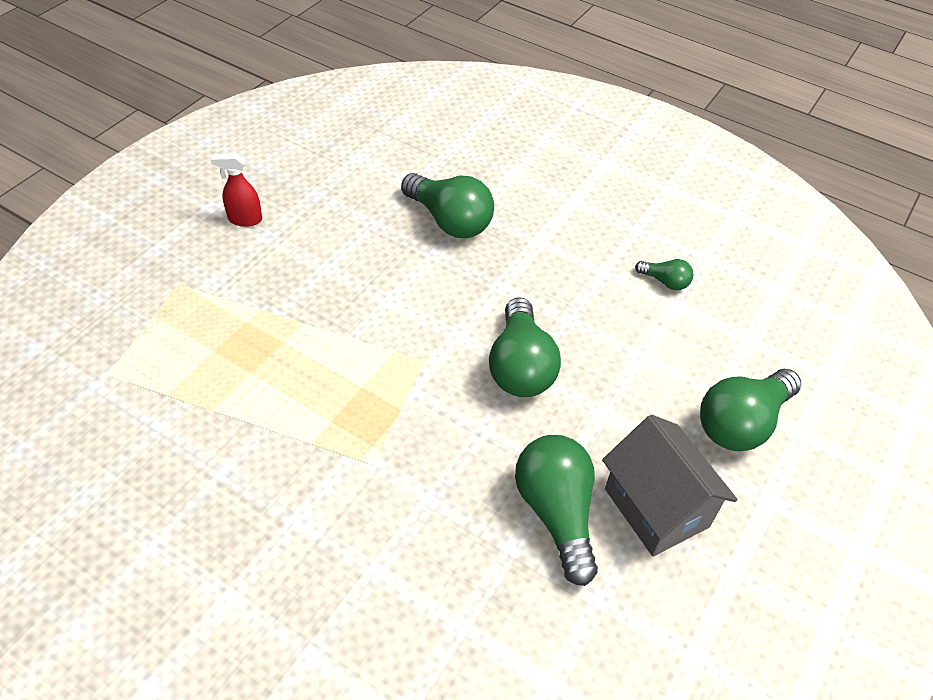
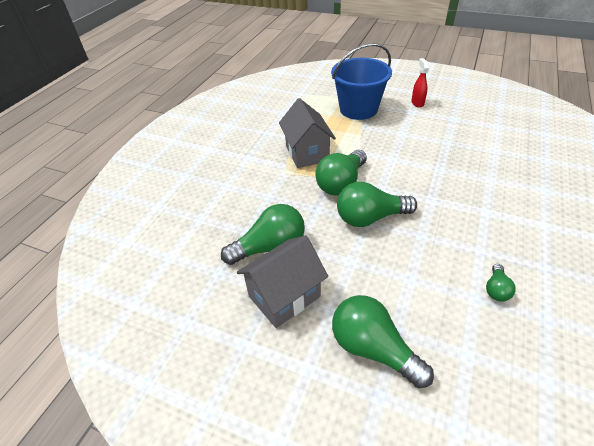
camera: 85 degrees right, 5 degrees down
green light bulb [401,173,494,238] -> green light bulb moved to [315,150,367,195]
none -> grey house [279,98,336,168]
none -> blue bucket [331,43,392,120]

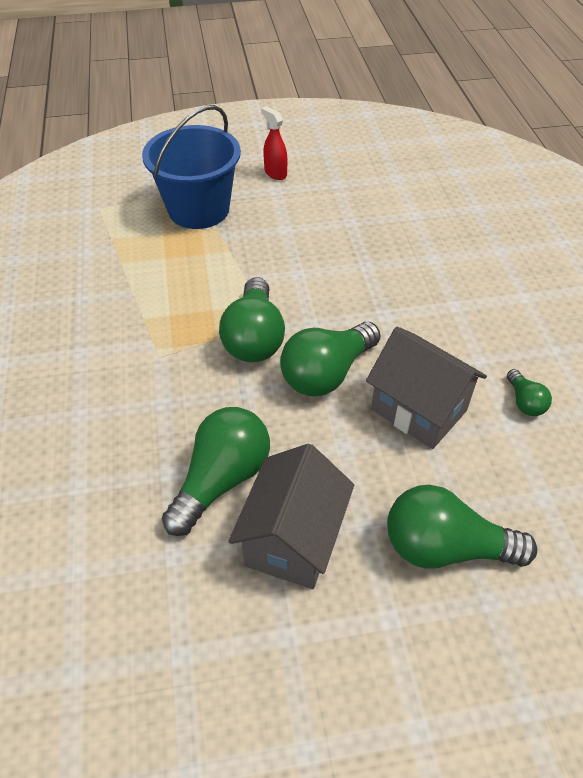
camera: 35 degrees left, 5 degrees up
grey house [279,98,336,168] -> grey house moved to [366,327,487,449]

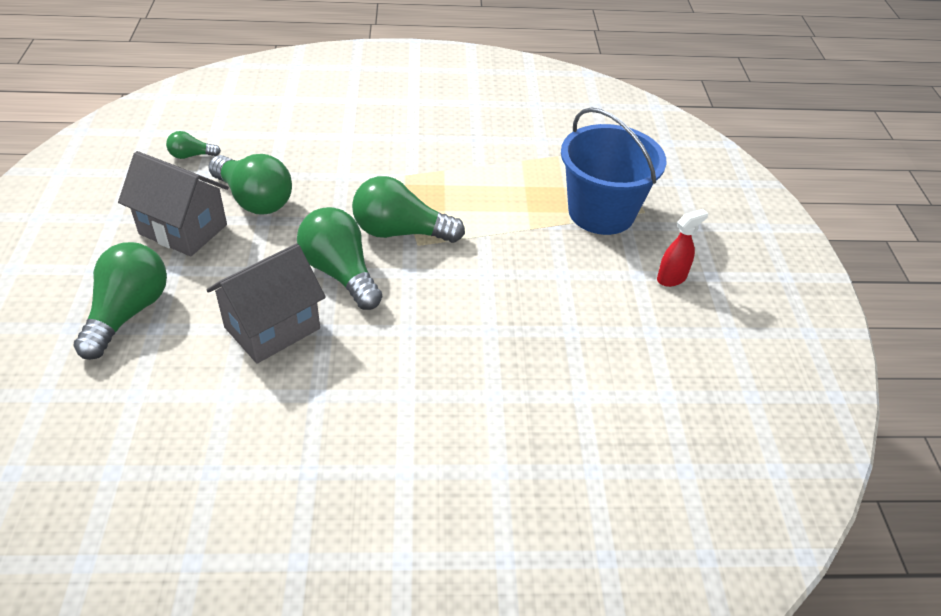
camera: 95 degrees right, 5 degrees down
green light bulb [507,369,552,416] -> green light bulb moved to [166,131,221,159]

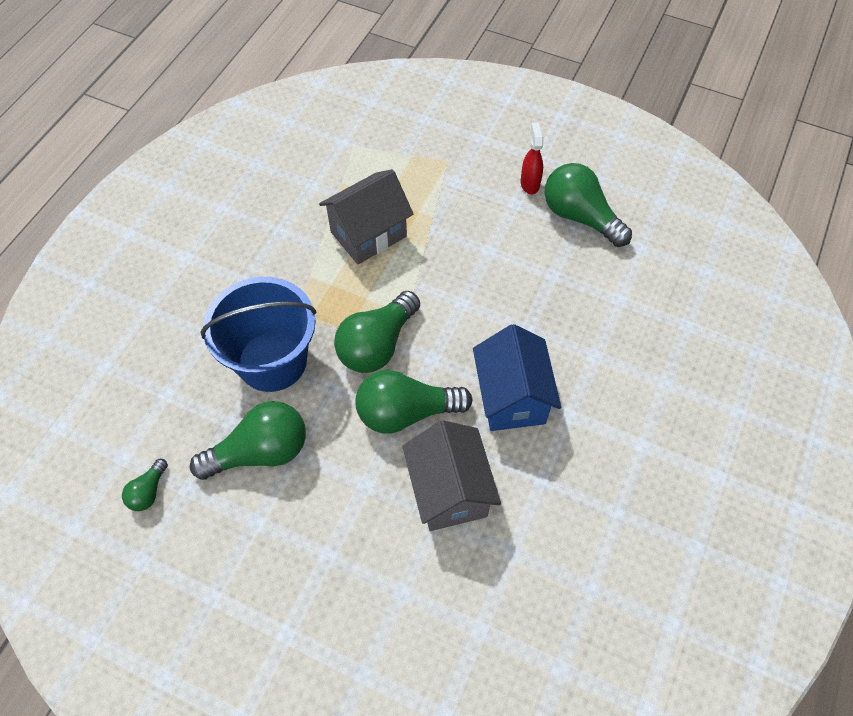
camera: 60 degrees left, 15 degrees up
green light bulb [73,242,167,360] -> green light bulb moved to [544,163,632,247]
grey house [118,151,229,256] -> grey house moved to [319,169,414,264]
blue bucket [561,107,666,235] -> blue bucket moved to [201,277,317,392]
none -> blue house [473,324,561,431]

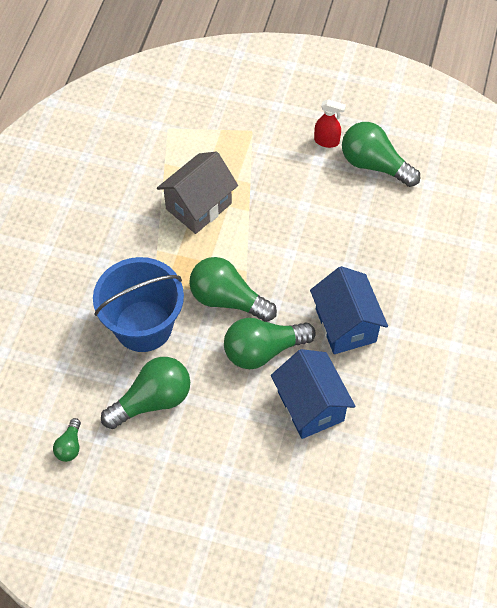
camera: 10 degrees left, 0 degrees up
green light bulb [334,291,420,373] -> green light bulb turned 90 degrees clockwise [189,257,277,322]
grey house [402,420,501,531] -> blue house [271,349,355,439]
red spray bottle [521,122,543,194] -> red spray bottle turned 120 degrees clockwise [314,99,346,148]

